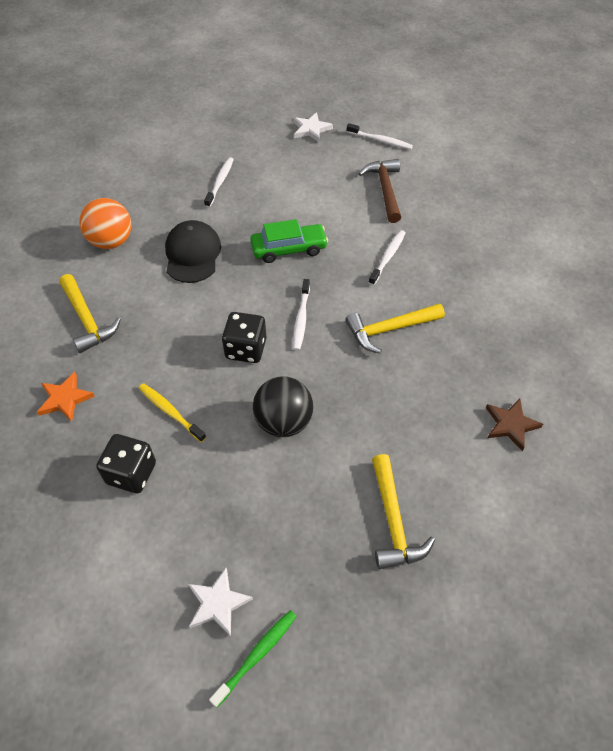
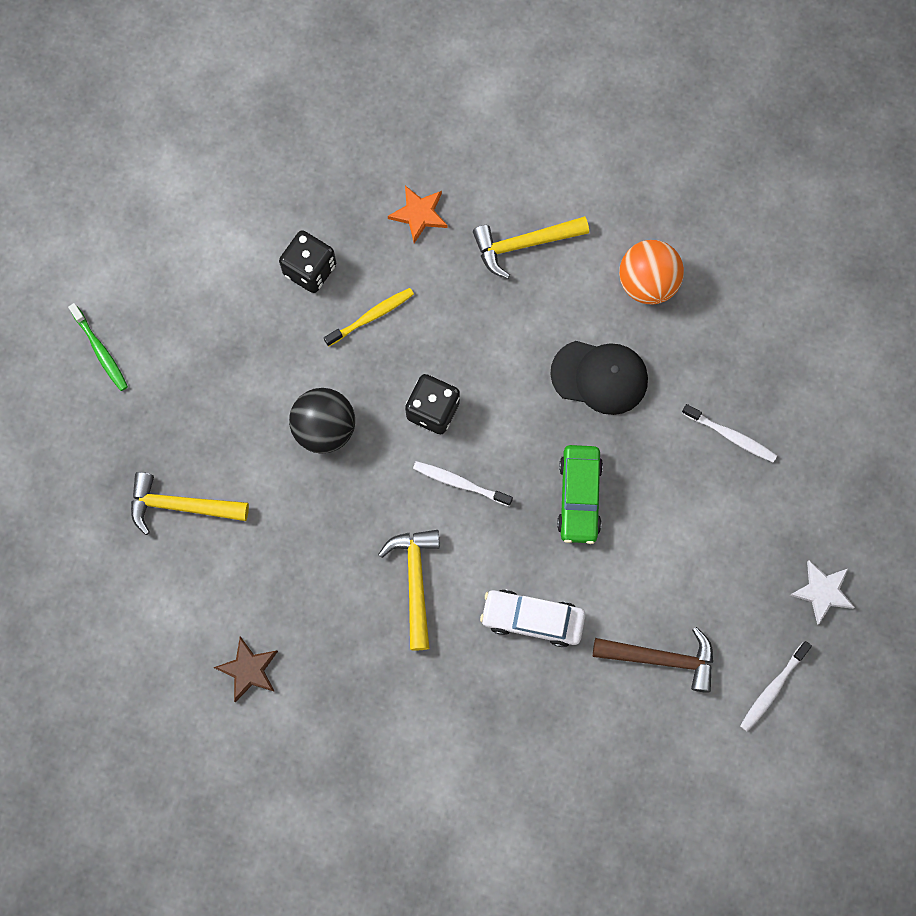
camera: 105 degrees right, 20 degrees up
white star [188,568,253,637] -> none
white toothbrush [368,230,406,285] -> white car [480,589,586,647]

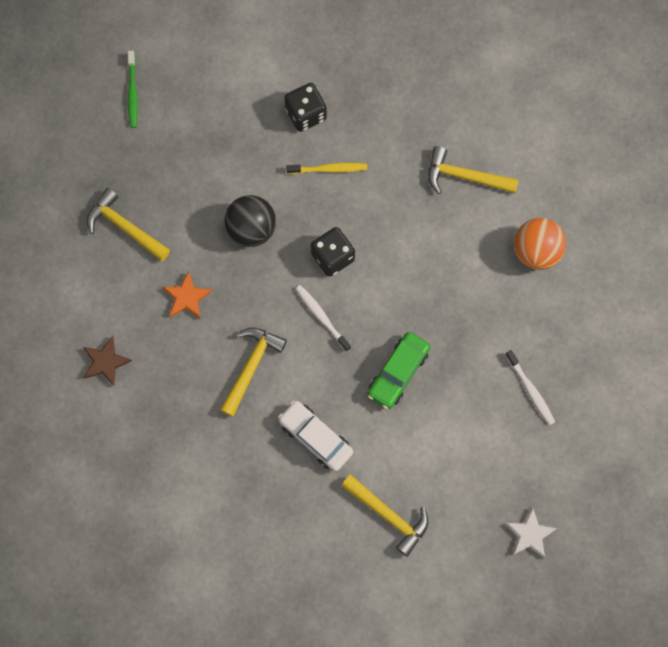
camera: 30 degrees right, 0 degrees up
orange star [388,186,447,243] -> orange star moved to [162,271,212,319]
black cap [550,341,648,415] -> none
brown hammer [593,627,713,693] -> yellow hammer [341,474,428,557]
white toothbrush [740,641,812,731] -> none

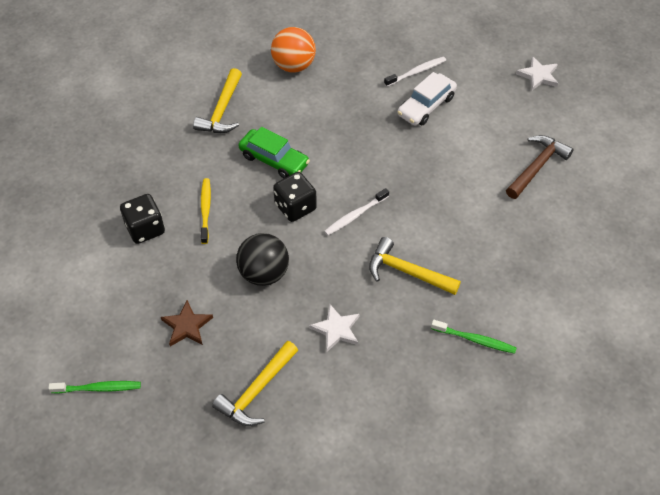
camera: 90 degrees left, 20 degrees down
brown star [83,336,132,386] -> brown star moved to [161,300,213,346]
orange star [162,271,212,319] -> white star [309,305,359,352]
white car [278,400,353,471] -> white car moved to [397,72,457,126]
yellow hammer [341,474,428,557] -> brown hammer [506,135,574,199]
green car [367,332,430,409] -> green car moved to [239,127,310,178]
none -> green toothbrush [431,320,516,354]

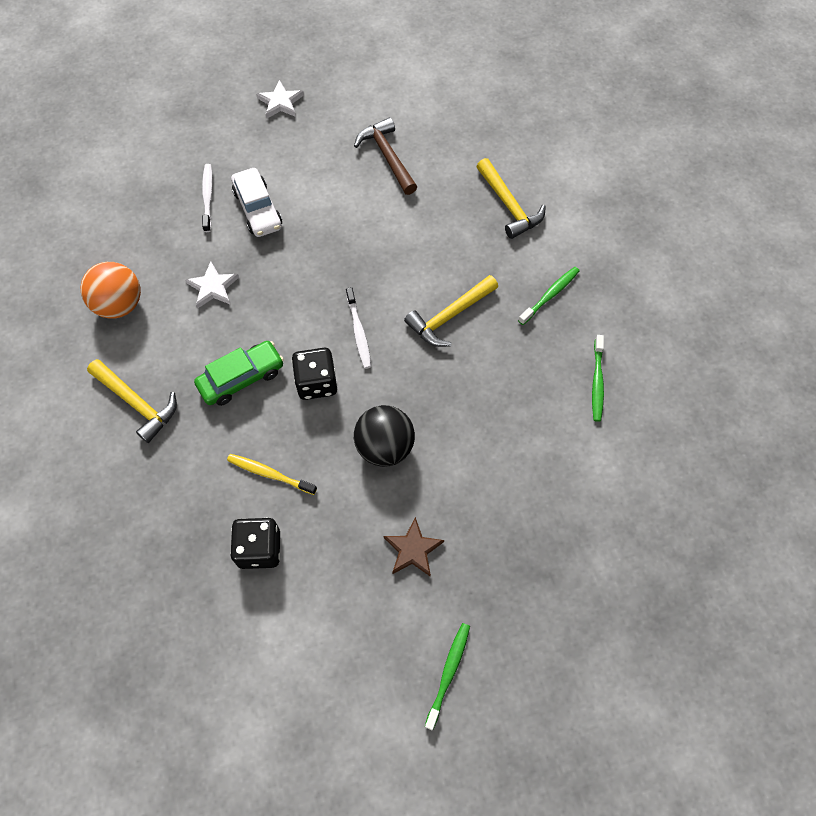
camera: 65 degrees left, 10 degrees up
yellow hammer [212,341,298,426] -> yellow hammer moved to [476,158,546,239]
white star [309,305,359,352] -> white star moved to [185,261,239,308]
none -> green toothbrush [592,335,604,422]

